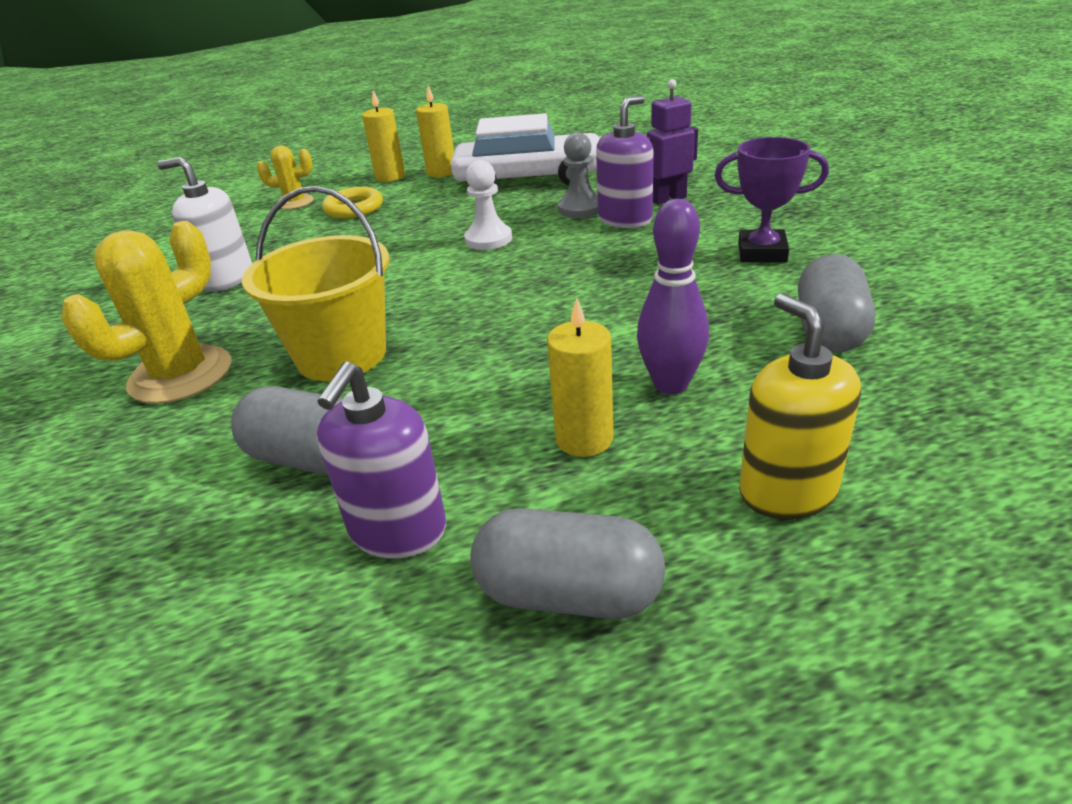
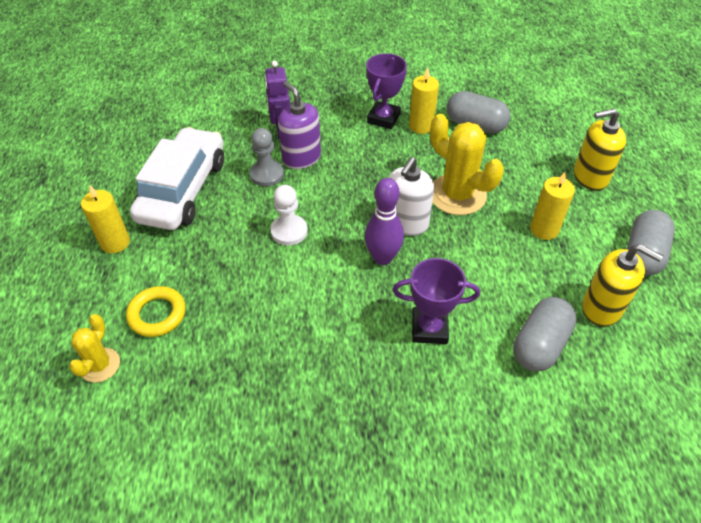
camera: 80 degrees left, 15 degrees up
yellow cactus [61,221,231,404] -> yellow cactus moved to [430,114,504,215]
white soap dispenser [157,157,252,292] -> white soap dispenser moved to [389,157,434,236]
yellow bucket [242,186,389,381] -> purple trophy [393,258,480,344]
purple soap dispenser [317,362,446,559] -> yellow soap dispenser [582,244,663,327]
yellow candle [362,90,405,182] -> yellow candle moved to [409,68,439,134]
purple bowling pin [637,199,709,394] -> purple bowling pin moved to [365,178,404,265]

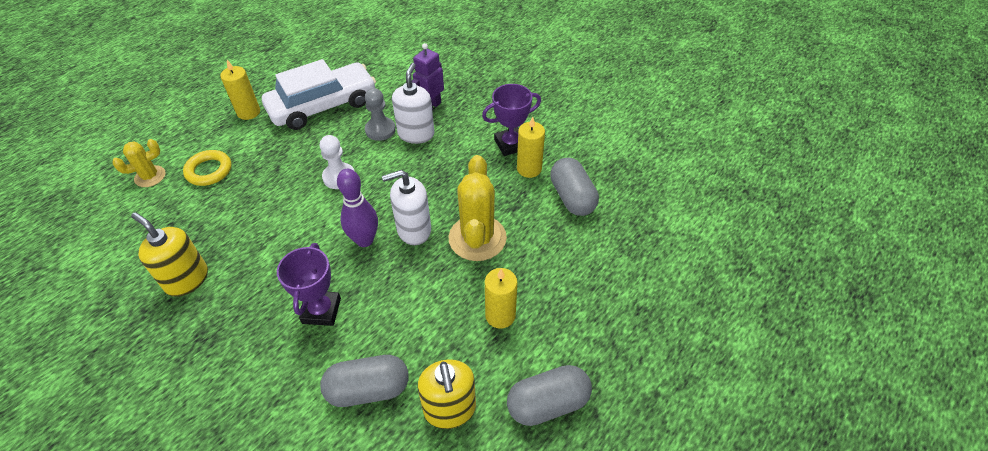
camera: 45 degrees right, 0 degrees up
purple soap dispenser [278,81,321,169] -> white soap dispenser [392,63,434,144]
purple trophy [393,258,480,344] -> purple trophy turned 45 degrees clockwise [277,243,341,326]
yellow soap dispenser [574,108,626,191] -> yellow soap dispenser moved to [131,212,208,297]

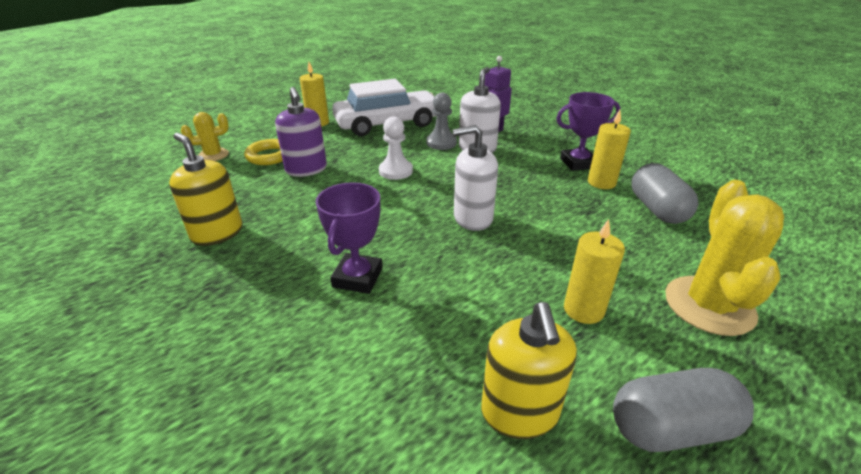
camera: 10 degrees right, 15 degrees down
grey capsule [320,355,409,407] -> none
purple bowling pin [337,169,378,247] -> none
yellow cactus [448,155,507,261] -> yellow cactus moved to [665,180,784,336]
none -> purple soap dispenser [275,87,327,177]

